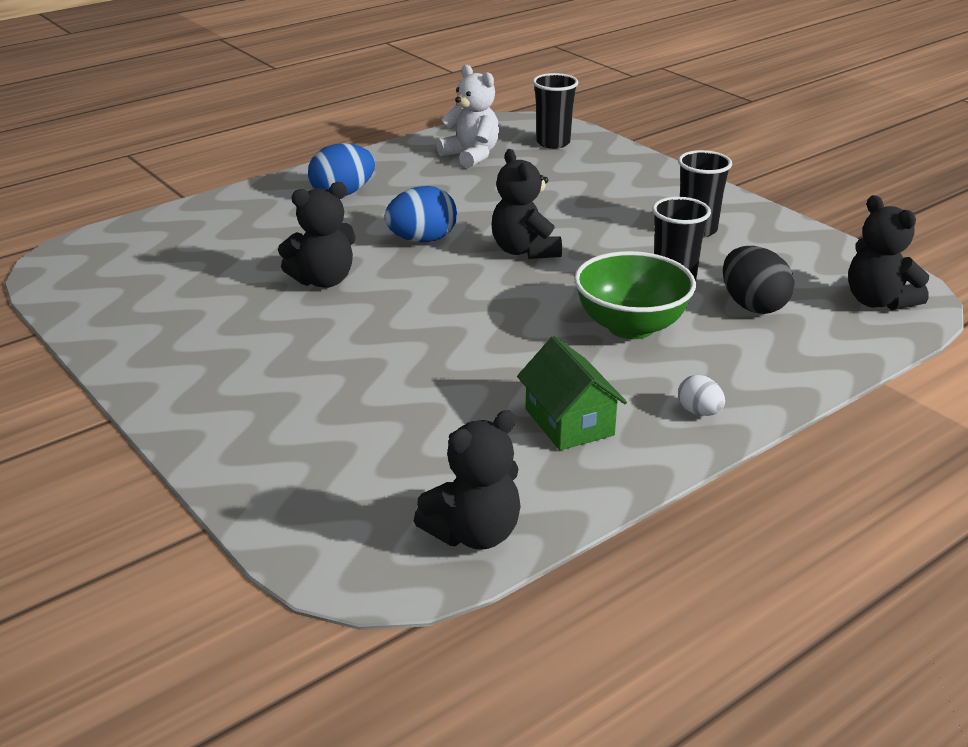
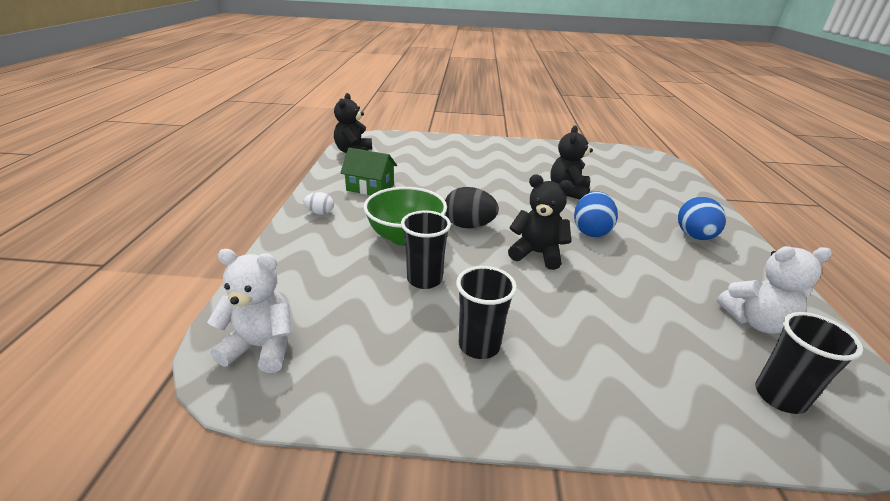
camera: 130 degrees right, 0 degrees up
black egg [723,246,794,314] -> black egg moved to [445,187,499,228]
black teddy bear [848,195,929,310] -> white teddy bear [207,249,292,373]

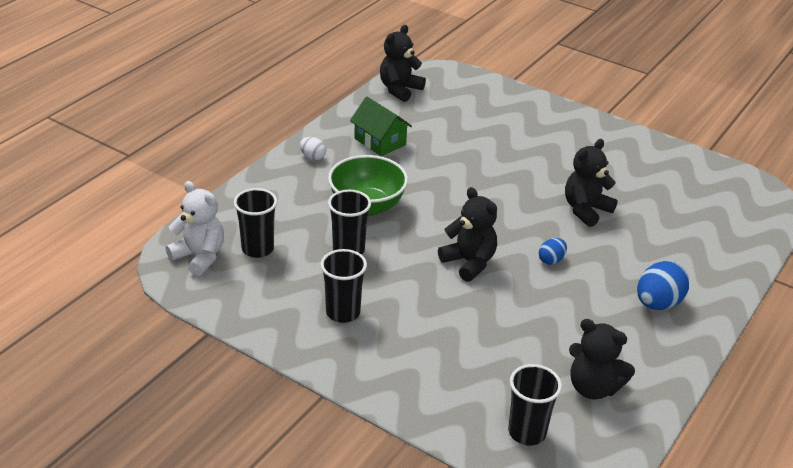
camera: 30 degrees right, 5 degrees up
black egg [445,187,499,228] -> none
blue egg [574,192,618,237] -> blue egg [539,238,567,265], size x0.55
white teddy bear [717,246,832,334] -> black teddy bear [569,319,635,400]
none -> black cup [233,188,277,258]

